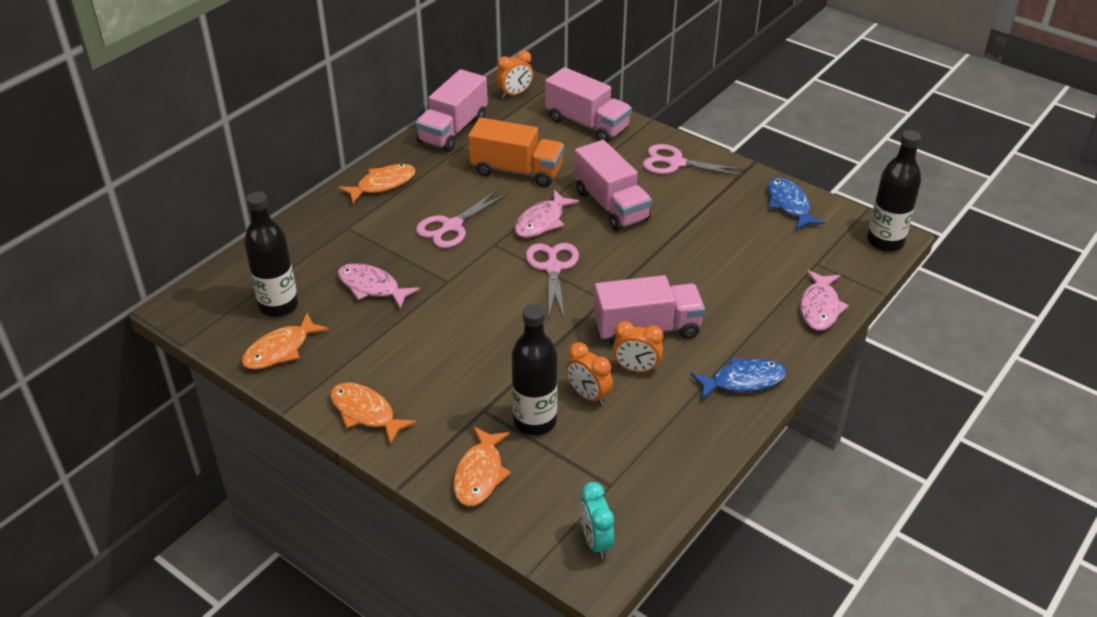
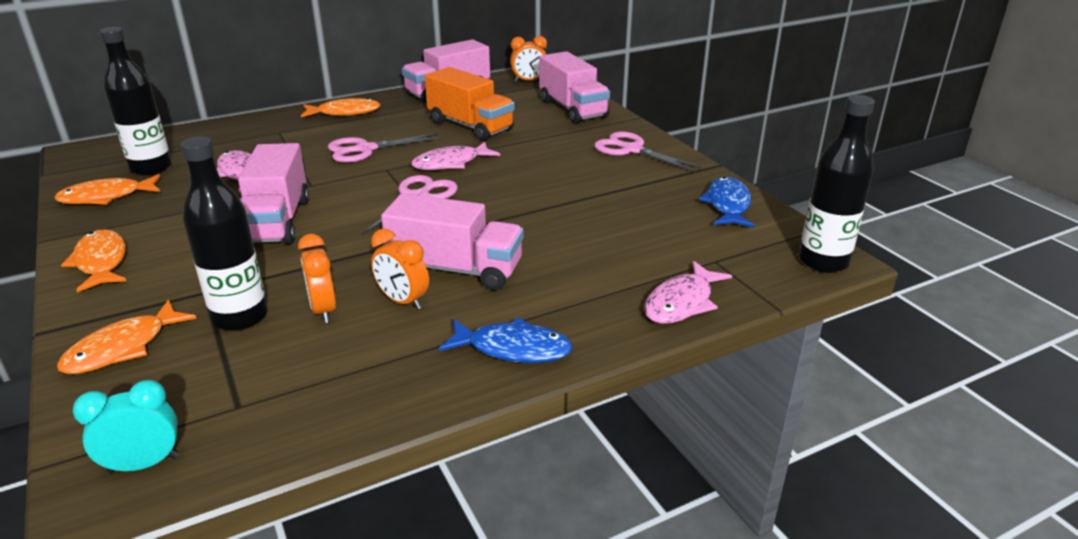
camera: 25 degrees right, 10 degrees down
pink truck [574,140,652,231] -> pink truck moved to [238,143,309,244]
turquoise clock [580,482,614,559] -> turquoise clock turned 60 degrees clockwise [73,380,179,474]

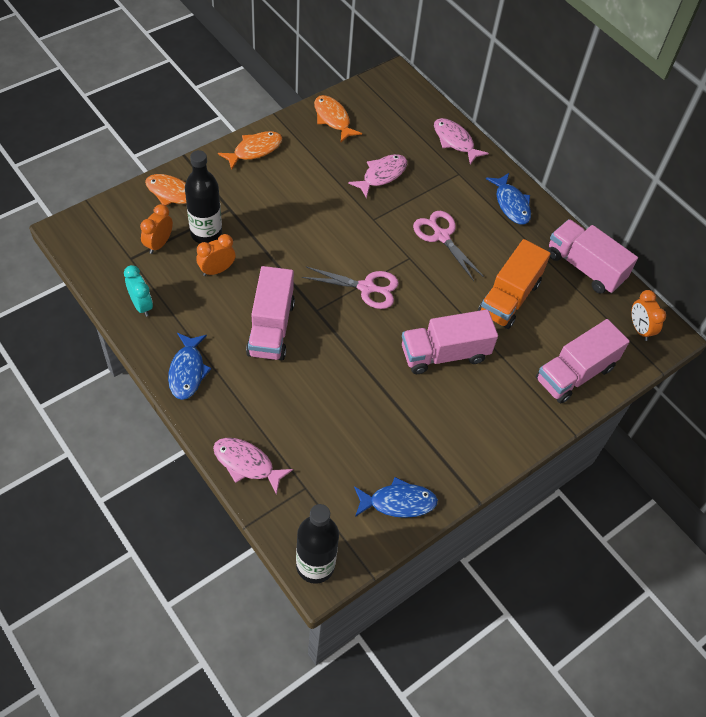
camera: 75 degrees right, 25 degrees up
turquoise clock [73,380,179,474] -> turquoise clock moved to [124,265,153,317]
black bottle [100,27,172,175] -> none
pink truck [238,143,309,244] -> pink truck moved to [402,310,498,374]
orange fish [301,98,380,117] -> blue fish [486,173,531,224]
orange clock [371,228,429,310] -> orange clock moved to [140,204,173,254]
pink fish [411,142,500,170] -> pink fish moved to [434,118,489,165]
pink scissors [594,132,703,172] -> none

